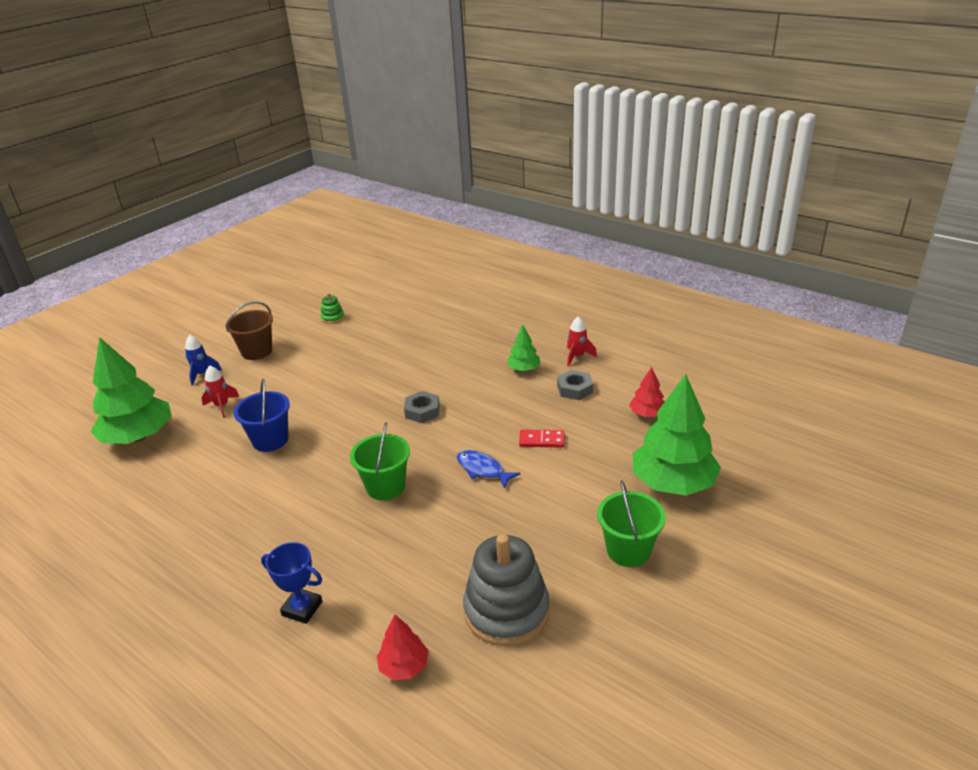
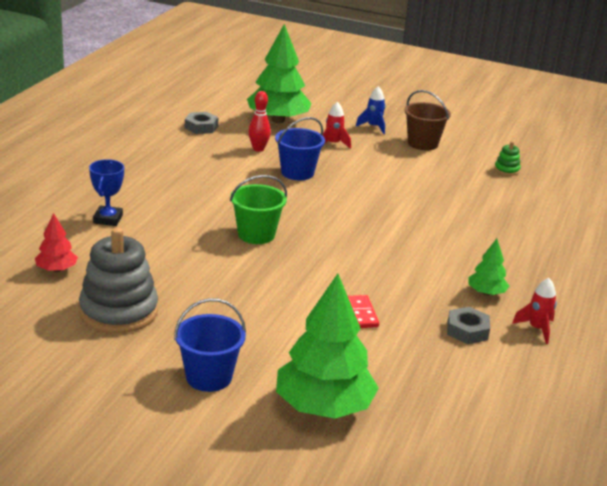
camera: 70 degrees right, 5 degrees down
grey nut [404,391,440,423] -> grey nut moved to [185,112,218,134]
blue fish [457,450,521,489] -> none
green bucket [597,480,666,567] -> blue bucket [174,298,246,392]
red tree [629,367,665,417] -> none
none -> red bowling pin [248,91,271,152]

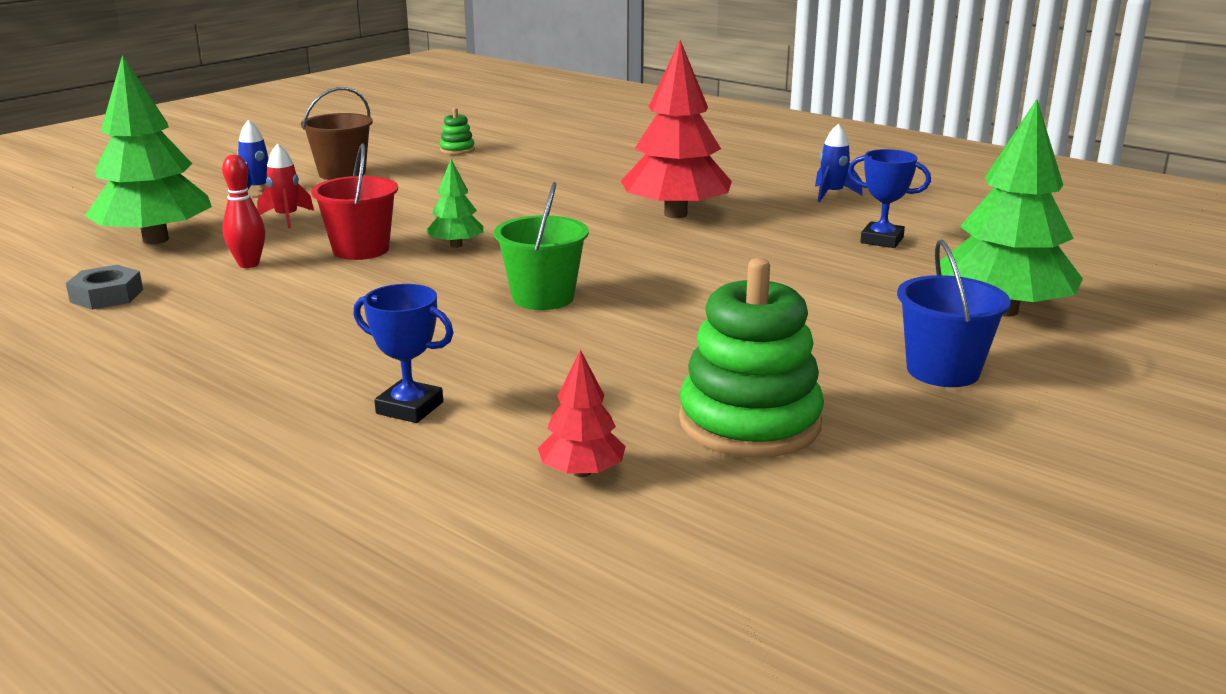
camera: 70 degrees left, 5 degrees down
grey stacking toy [79,227,158,333] -> green stacking toy [679,258,824,458]
blue bucket [275,117,325,180] -> red bucket [311,143,398,260]
red domino [348,295,379,328] -> none
grey nut [447,307,490,344] -> none
green tree [468,239,509,296] -> green tree moved to [426,159,483,248]
red rocket [512,278,557,344] -> blue rocket [815,124,863,202]
none -> red tree [621,40,732,218]
none -> blue trophy [848,149,931,248]

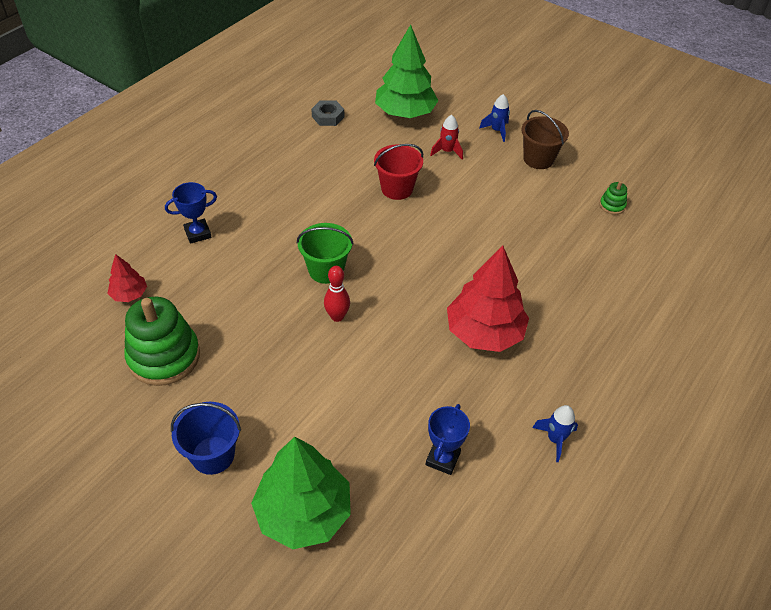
camera: 85 degrees right, 25 degrees up
red bowling pin [222,155,265,268] -> red bowling pin moved to [324,266,350,322]
blue trophy [353,284,453,423] -> blue trophy turned 45 degrees clockwise [165,182,217,244]
green tree [426,159,483,248] -> none

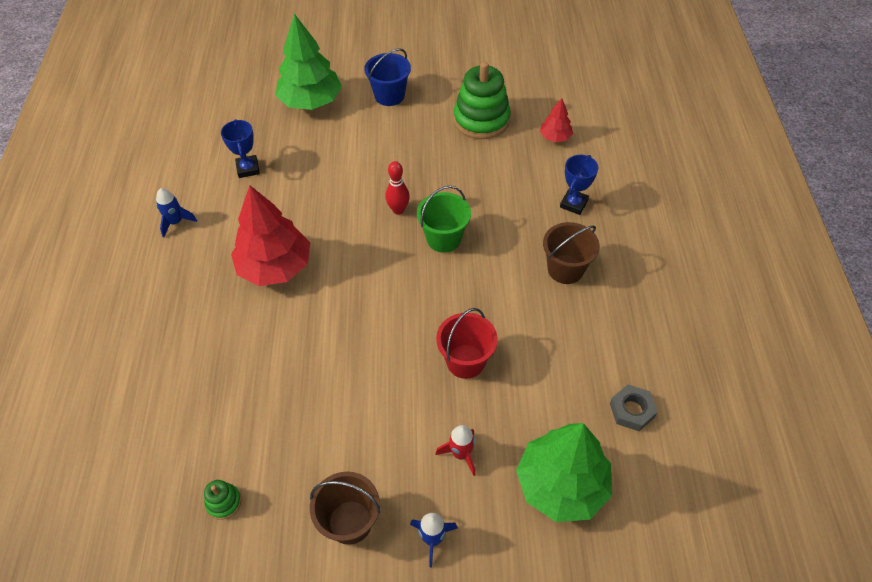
camera: 145 degrees right, 5 degrees up
none -> brown bucket [543,222,600,284]

